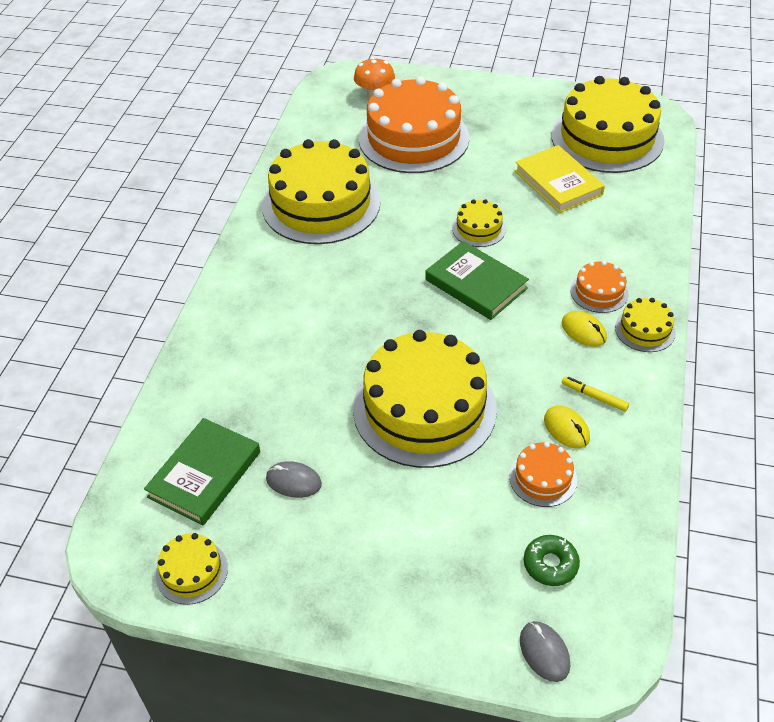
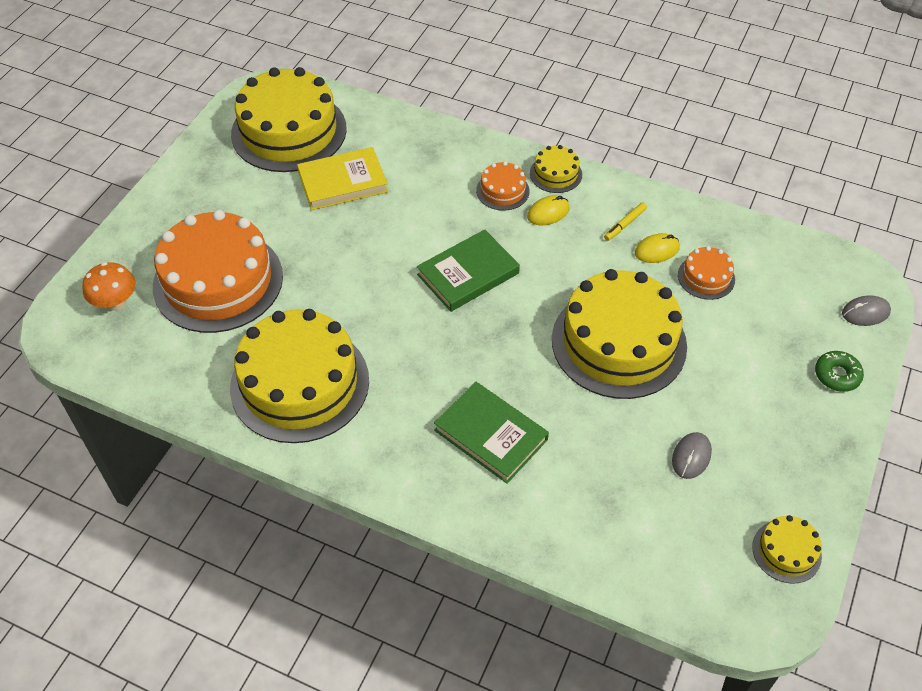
camera: 80 degrees left, 5 degrees up
green book [144,418,260,525] -> green book moved to [434,382,549,484]
yellow cake [452,199,506,247] -> none
green donut [524,535,580,586] -> green donut moved to [815,351,864,392]

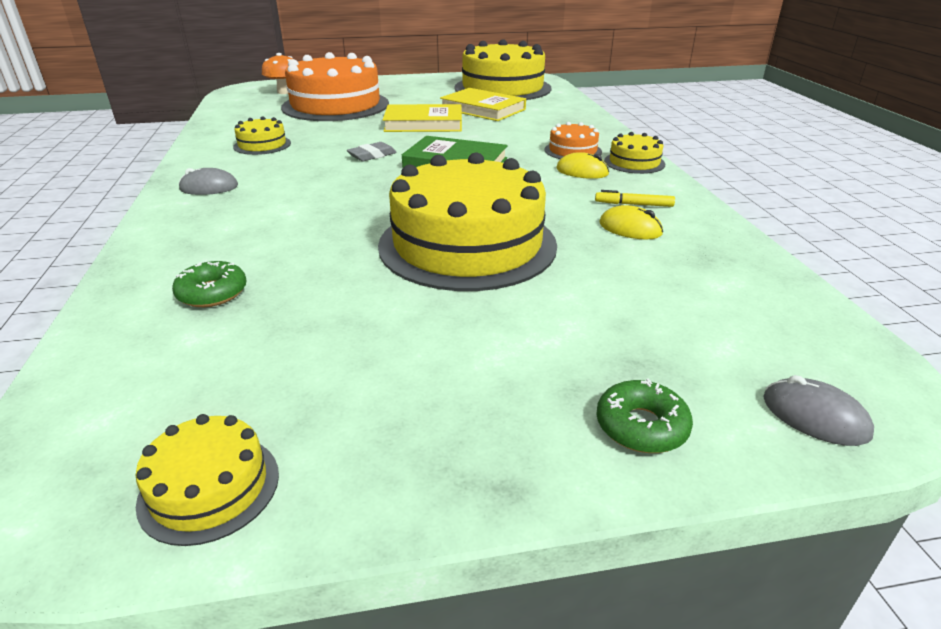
camera: 55 degrees right, 20 degrees down
yellow cake [230,309,369,443] -> yellow cake [233,117,291,155], size x0.44
green book [434,382,549,484] -> none
grey mouse [672,432,712,479] -> grey mouse moved to [179,168,238,195]
orange cake [678,246,735,300] -> none
none -> green donut [172,261,247,307]
none -> grey eraser [347,142,397,161]
none -> yellow book [383,104,462,132]

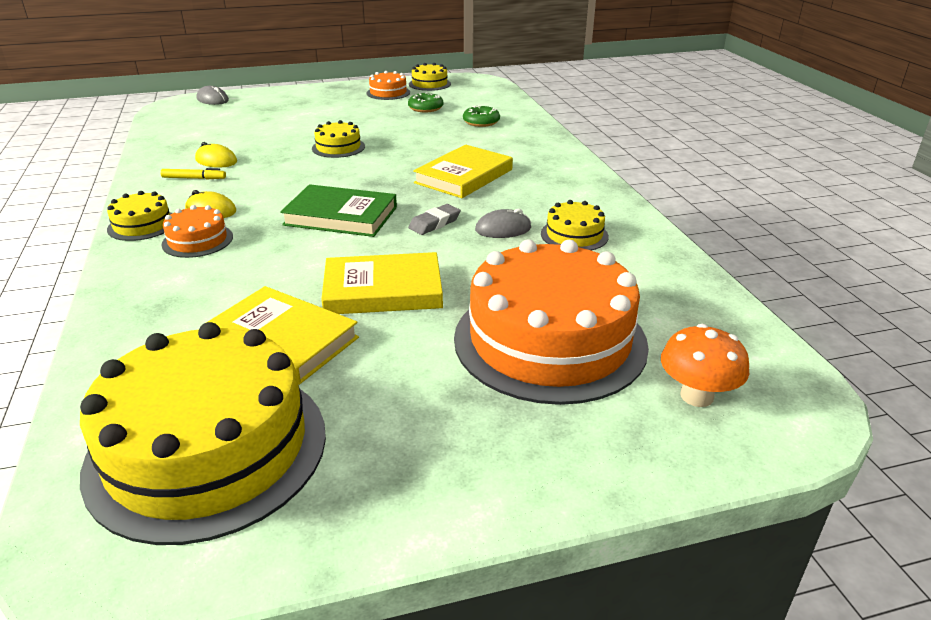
camera: 175 degrees right, 0 degrees up
grey mouse [179,168,238,195] -> grey mouse moved to [475,209,531,238]
yellow cake [378,152,557,291] -> yellow cake [312,120,365,158], size x0.44
green donut [596,378,693,453] -> green donut moved to [408,92,443,112]
none -> orange cake [366,71,410,100]
none -> yellow book [413,145,513,198]

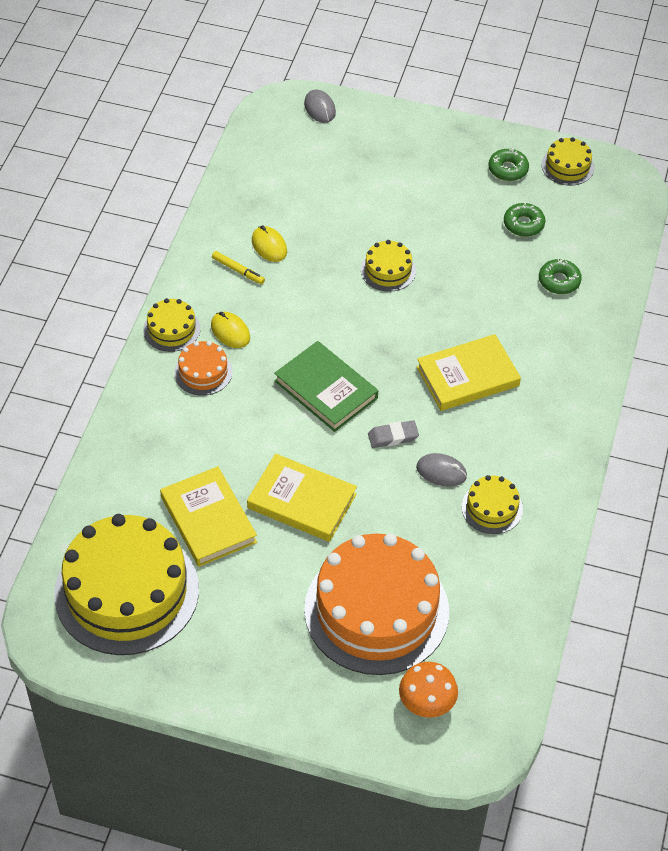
camera: 30 degrees right, 20 degrees up
orange cake [366,71,410,100] -> green donut [488,148,529,181]

